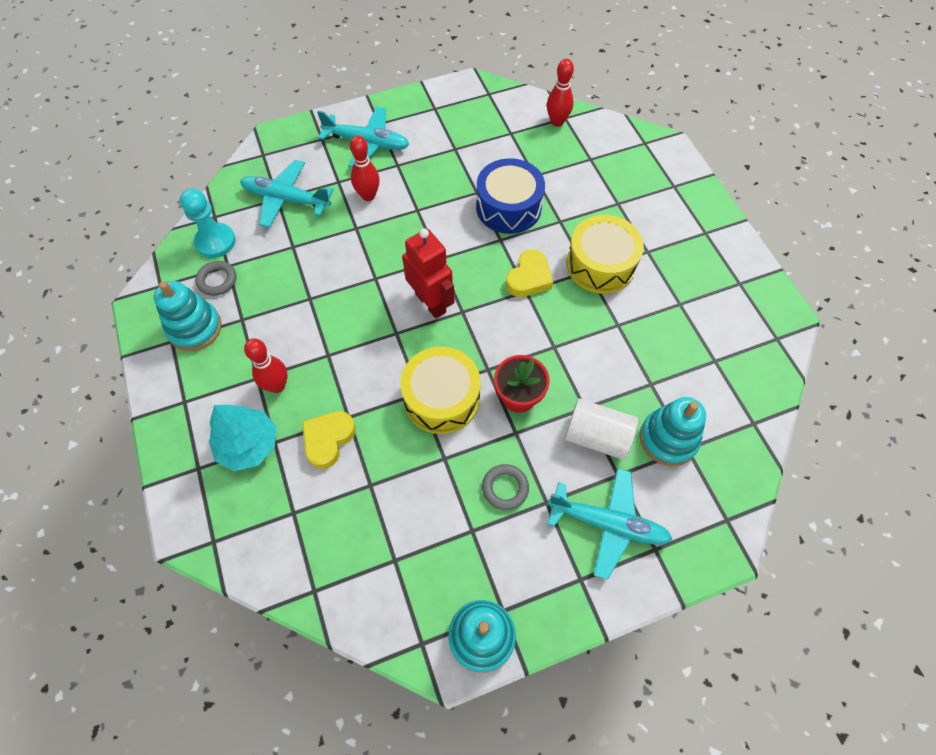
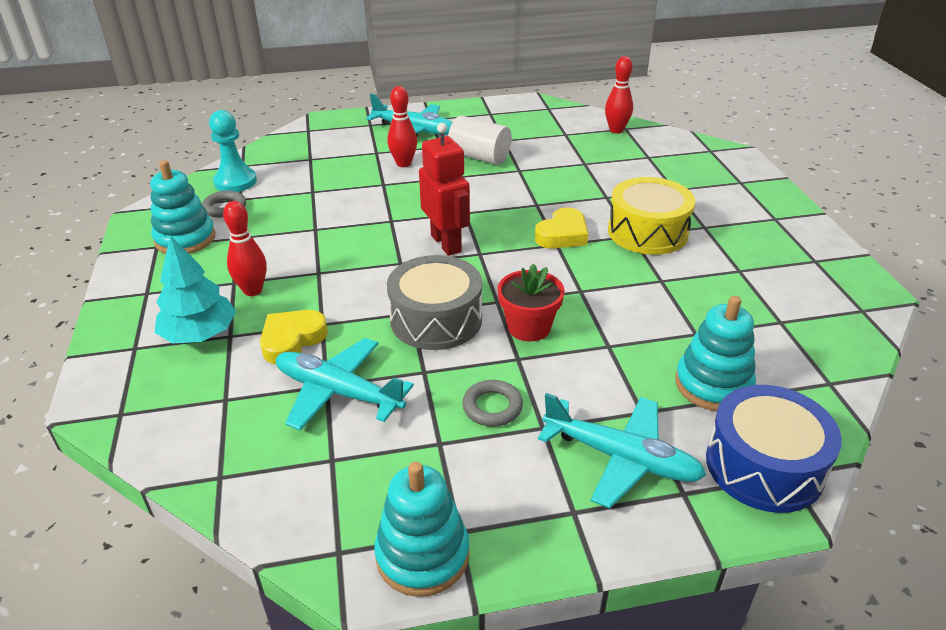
camera: 10 degrees right, 25 degrees down
turquoise plane [240,160,334,228] -> turquoise plane moved to [276,338,414,430]
yellow drum [400,346,481,434] -> grey drum [387,255,482,350]
blue drum [476,158,545,234] -> blue drum moved to [706,385,842,513]
white cylinder [565,398,638,460] -> white cylinder moved to [448,116,512,165]

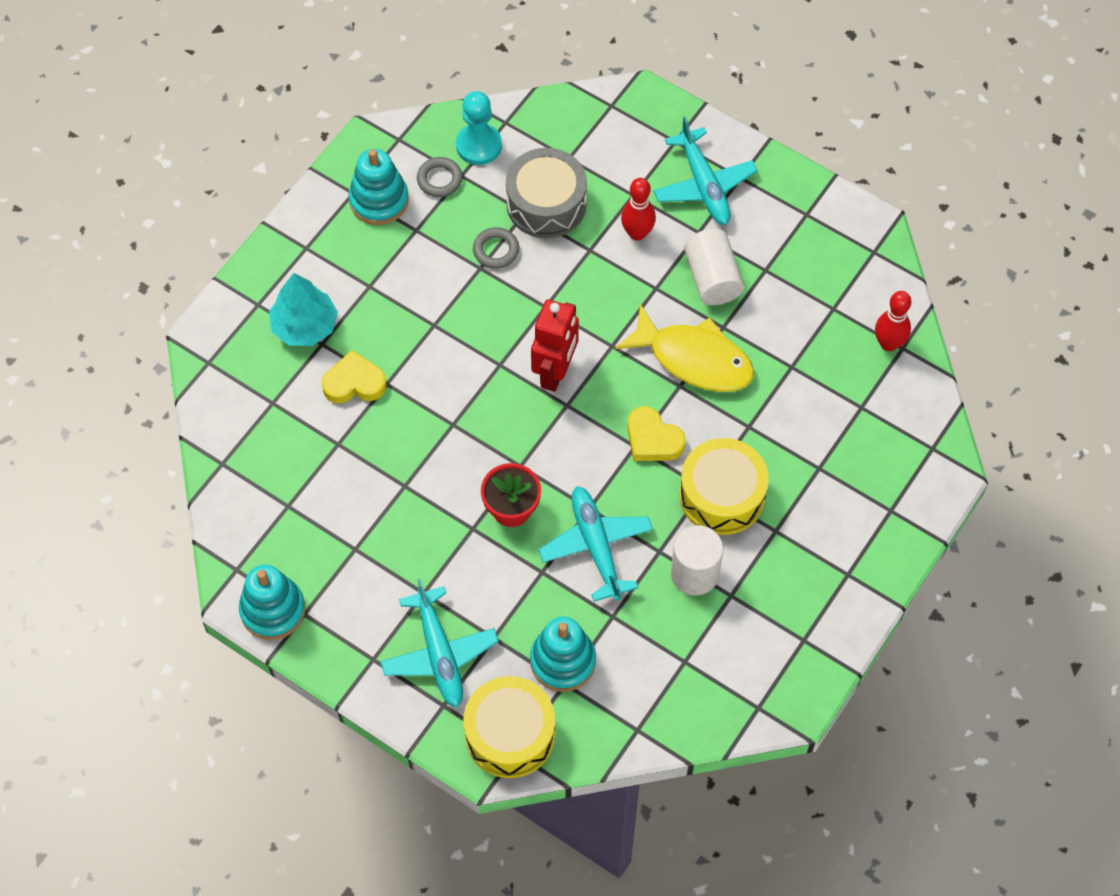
camera: 45 degrees right, 25 degrees up
red bowling pin [223,201,267,296] -> none
turquoise plane [276,338,414,430] -> turquoise plane moved to [538,486,653,602]
grey drum [387,255,482,350] -> grey drum moved to [506,148,587,238]
grey ring [462,380,523,427] -> grey ring moved to [473,227,519,269]
yellow heart [535,207,588,249] -> yellow heart turned 45 degrees clockwise [627,406,686,461]
blue drum [706,385,842,513] -> yellow drum [463,676,555,778]
none -> yellow fish [615,304,754,392]
none -> white cylinder [671,525,723,596]

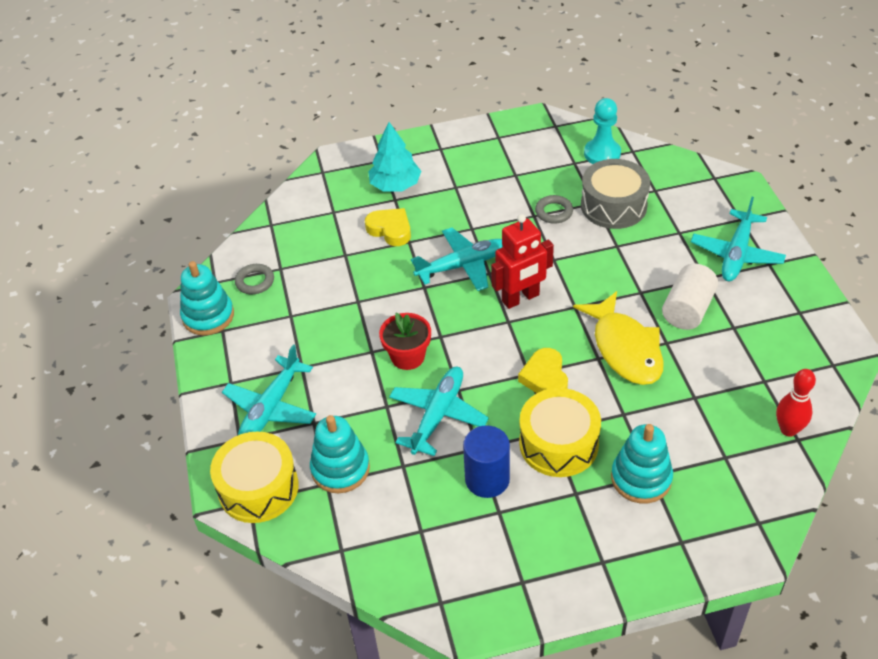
camera: 45 degrees right, 15 degrees down
turquoise stacking toy [349,149,409,225] -> turquoise stacking toy moved to [611,424,673,504]
grey ring [417,157,463,197] -> grey ring moved to [235,264,274,294]
red bowling pin [621,178,656,241] -> none
white cylinder [671,525,723,596] -> blue cylinder [463,425,510,498]
none -> turquoise plane [411,228,503,291]

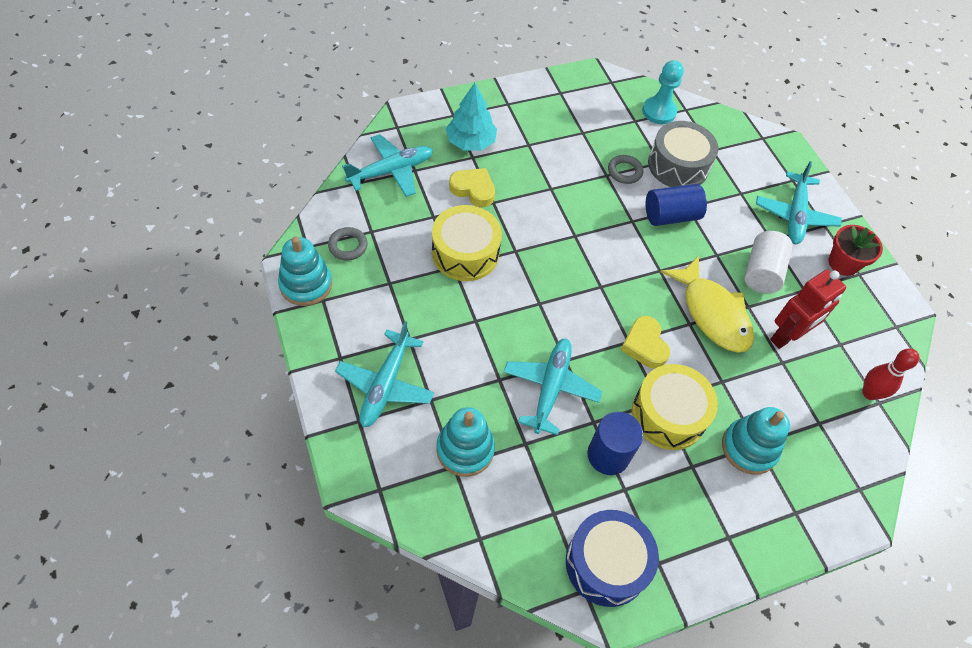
camera: 15 degrees left, 10 degrees up
yellow drum [210,431,299,523] -> yellow drum moved to [432,205,502,281]
red flower pot [379,313,431,370] -> red flower pot moved to [828,225,883,276]
turquoise plane [411,228,503,291] -> turquoise plane moved to [342,134,433,197]
red robot [491,214,554,309] -> red robot moved to [770,270,846,349]
none -> blue drum [566,510,659,607]
none -> blue cylinder [646,184,707,226]

